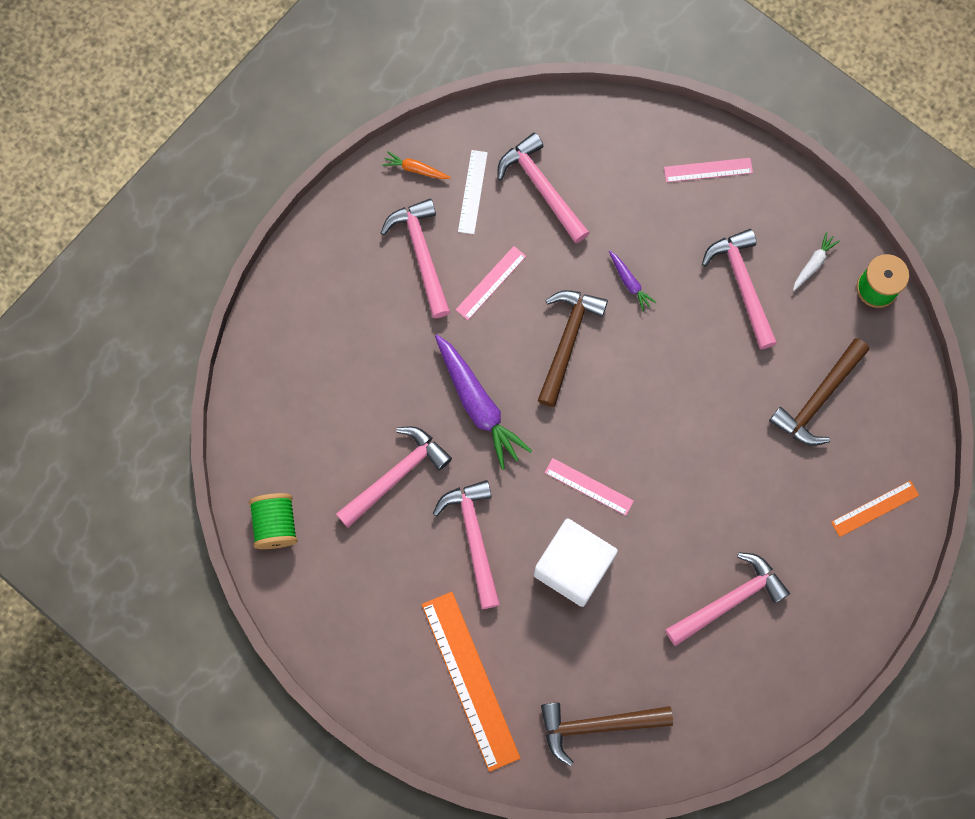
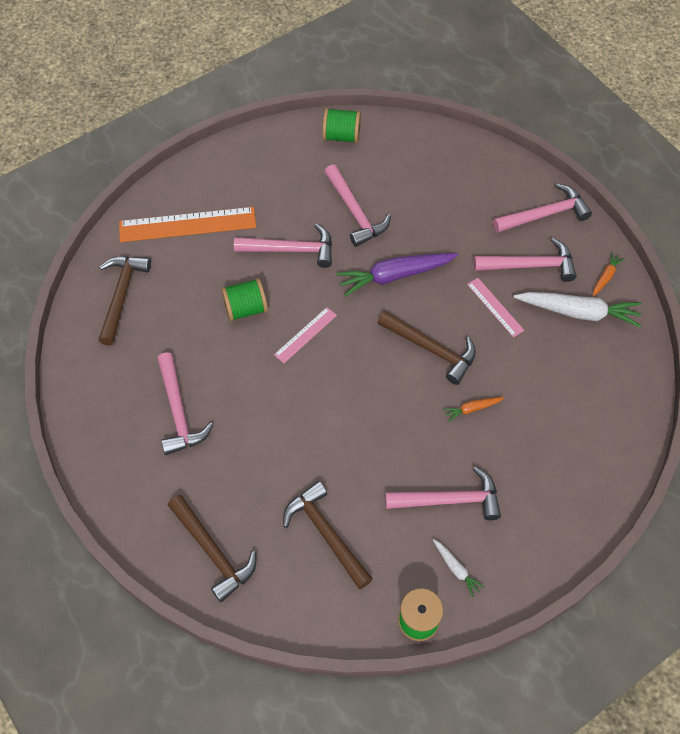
camera: 105 degrees right, 15 degrees down
white ruler [458,150,488,234] -> white carrot [514,292,642,327]
pink hammer [497,132,589,243] -> pink hammer moved to [493,183,592,233]
white cube [534,519,618,607] -> green spool [221,278,268,322]
purple carrot [609,251,656,311] -> orange carrot [443,397,504,422]
pink ruler [664,158,753,182] -> none
orange ruler [831,480,919,537] -> brown hammer [168,495,256,602]

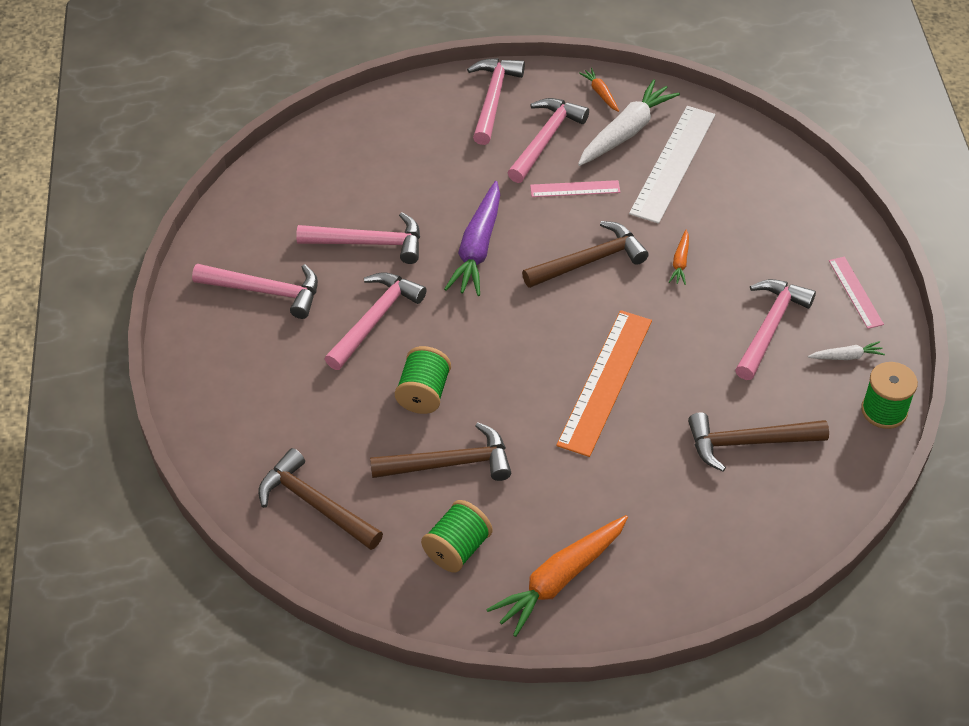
camera: 60 degrees left, 10 degrees down
orange ruler [119,207,256,242] -> orange ruler moved to [556,310,652,457]
pink hammer [157,352,213,455] -> pink hammer moved to [192,264,318,319]
brown hammer [168,495,256,602] -> brown hammer moved to [370,422,511,481]
pink ruler [274,307,337,363] -> pink ruler moved to [829,256,884,329]
green spool [322,108,361,144] -> green spool moved to [421,500,492,572]
none -> orange carrot [486,515,628,637]
none -> white ruler [629,106,716,224]

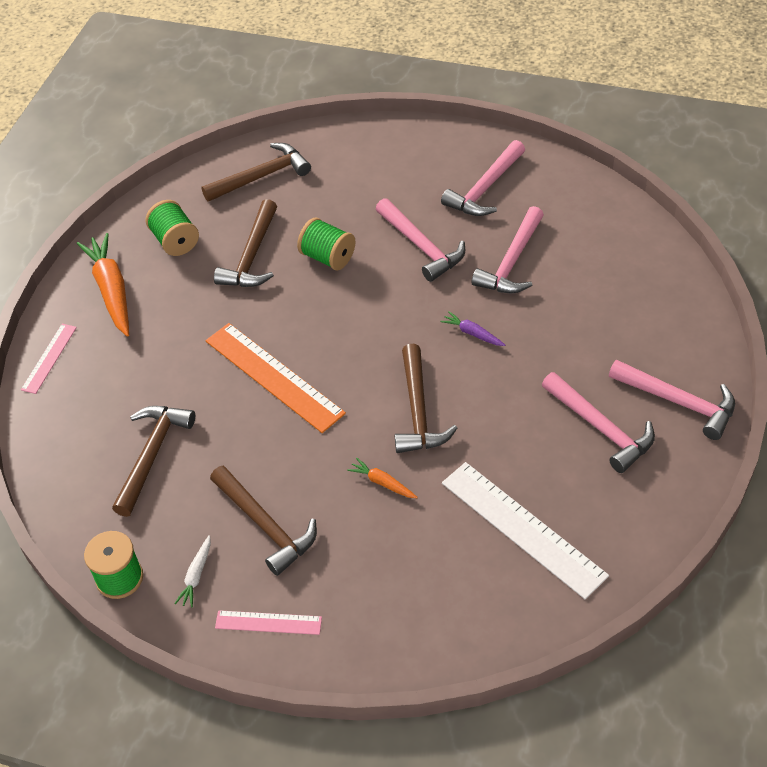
camera: 115 degrees right, 0 degrees up
purple carrot [444,181,500,296] -> purple carrot [440,311,505,346], size x0.47
pink ruler [530,180,620,197] -> pink ruler moved to [21,324,77,394]
white carrot [578,79,680,166] -> none
orange carrot [579,68,619,112] -> none
pink hammer [735,279,816,380] -> brown hammer [210,466,317,576]

